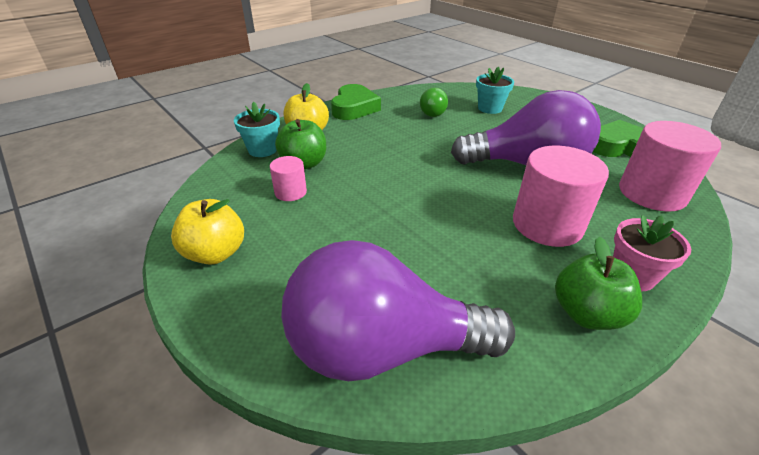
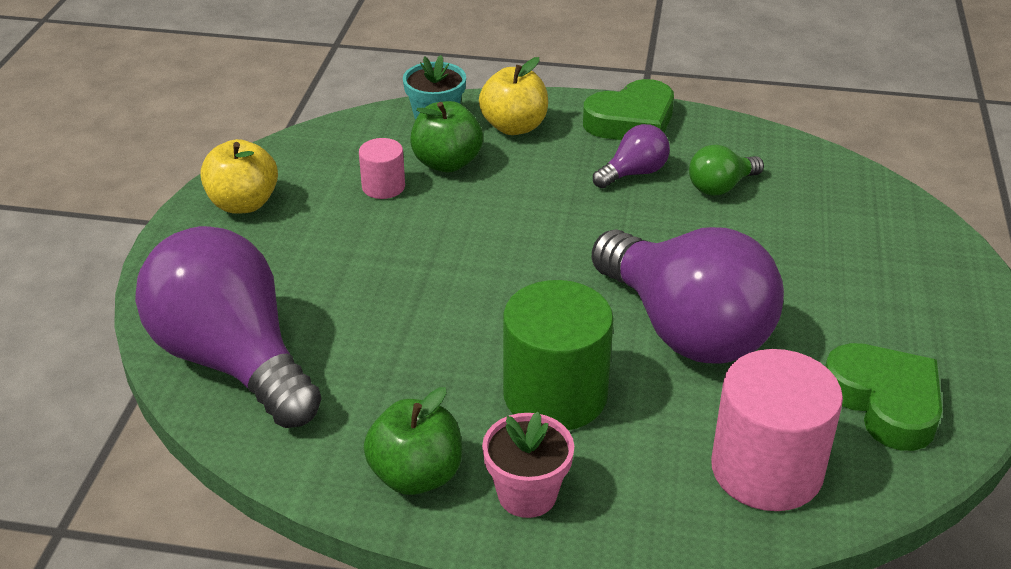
camera: 50 degrees right, 0 degrees up
turquoise flower pot [476,66,514,114] -> none
pink cylinder [513,146,609,247] -> green cylinder [503,280,614,430]
none -> purple light bulb [593,124,670,188]

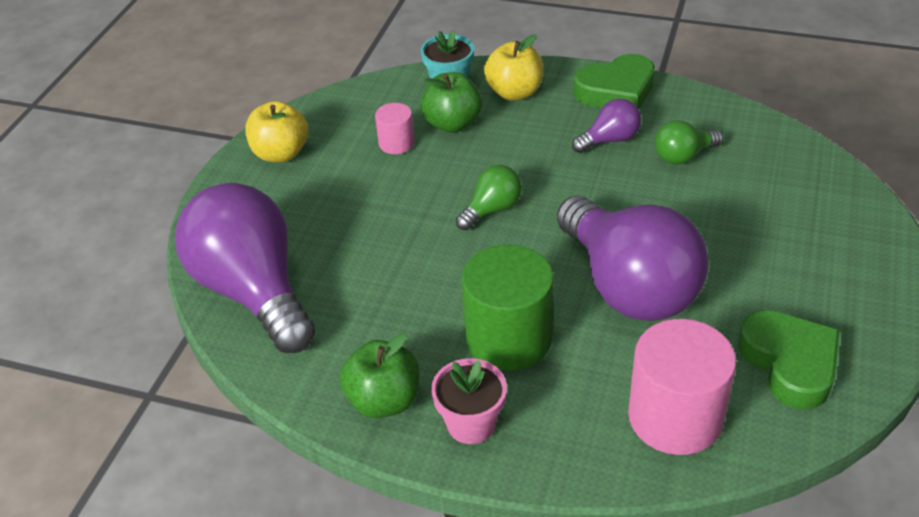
camera: 10 degrees right, 5 degrees up
none -> green light bulb [456,165,522,230]

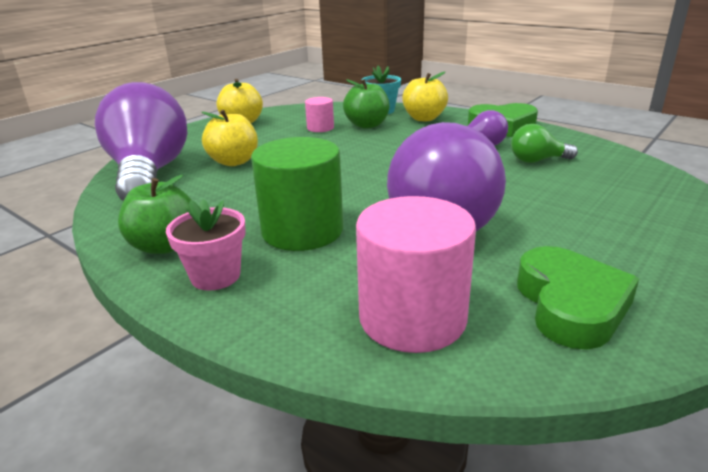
camera: 20 degrees right, 15 degrees down
green light bulb [456,165,522,230] -> none
none -> yellow apple [201,110,258,166]

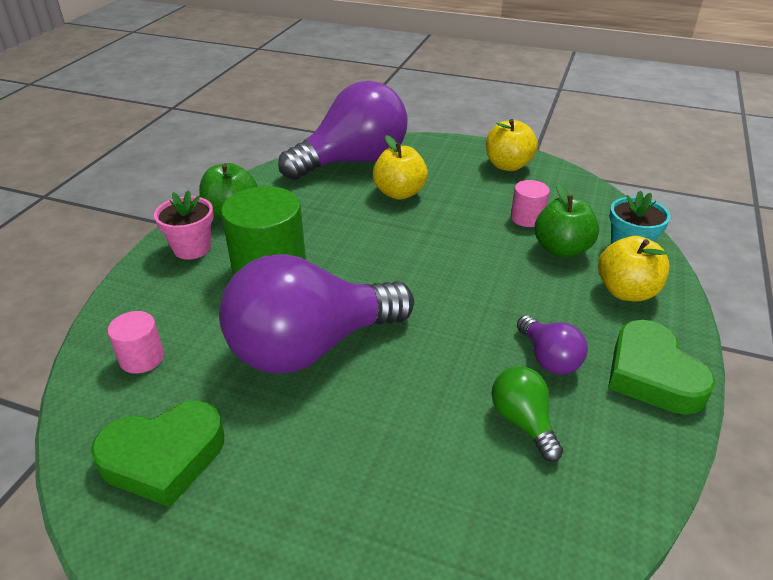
camera: 70 degrees right, 10 degrees up
pink cylinder [356,196,476,353] -> pink cylinder [108,311,164,374], size x0.51

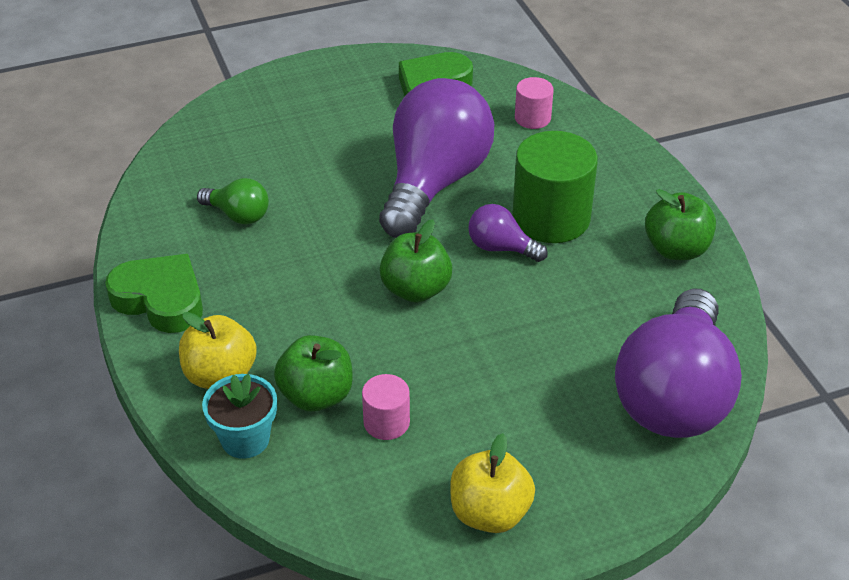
camera: 140 degrees right, 5 degrees up
pink flower pot [154,190,214,260] -> none
yellow apple [373,135,428,200] -> none
purple light bulb [517,315,588,375] -> purple light bulb moved to [468,204,548,262]
none -> green apple [379,219,452,303]

